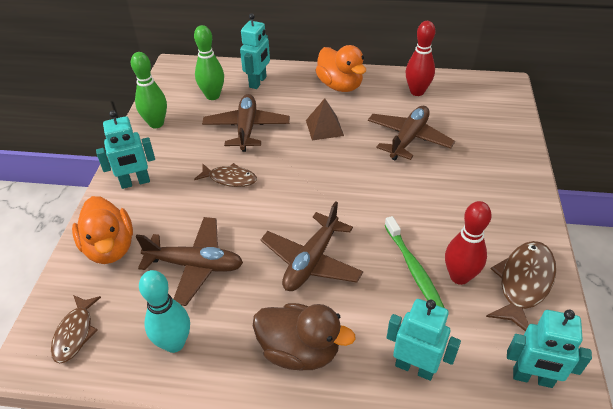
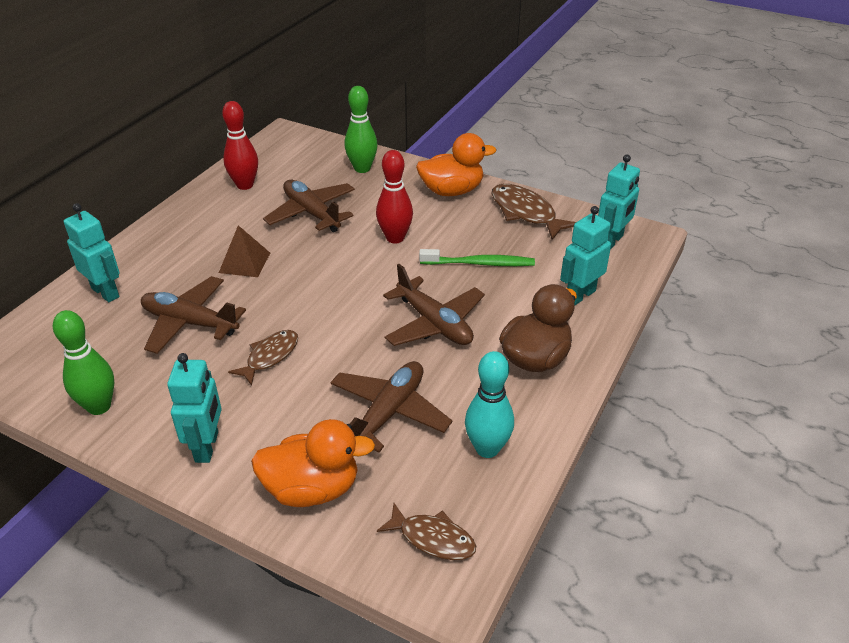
camera: 70 degrees left, 5 degrees down
green bowling pin [194,25,224,100] -> green bowling pin moved to [344,86,378,173]
orange duck [315,45,366,92] -> orange duck moved to [416,133,496,196]
red bowling pin [445,201,492,285] -> red bowling pin moved to [376,150,413,244]

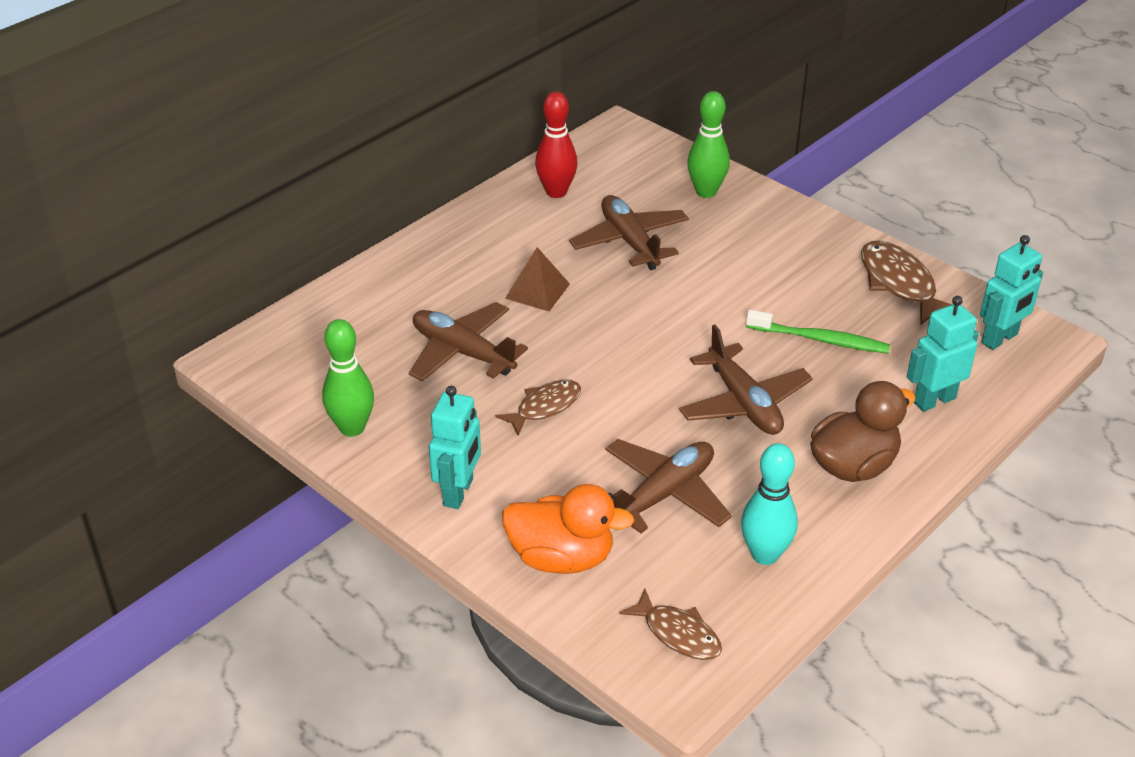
camera: 15 degrees right, 0 degrees up
turquoise robot [64,203,120,302] -> none
red bowling pin [376,150,413,244] -> none
orange duck [416,133,496,196] -> none

